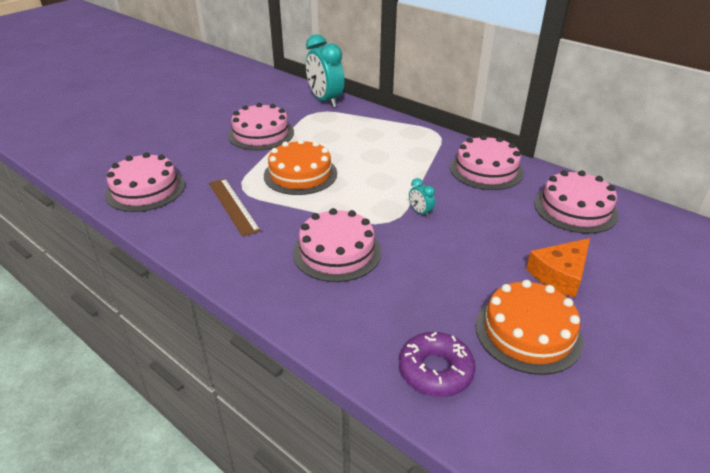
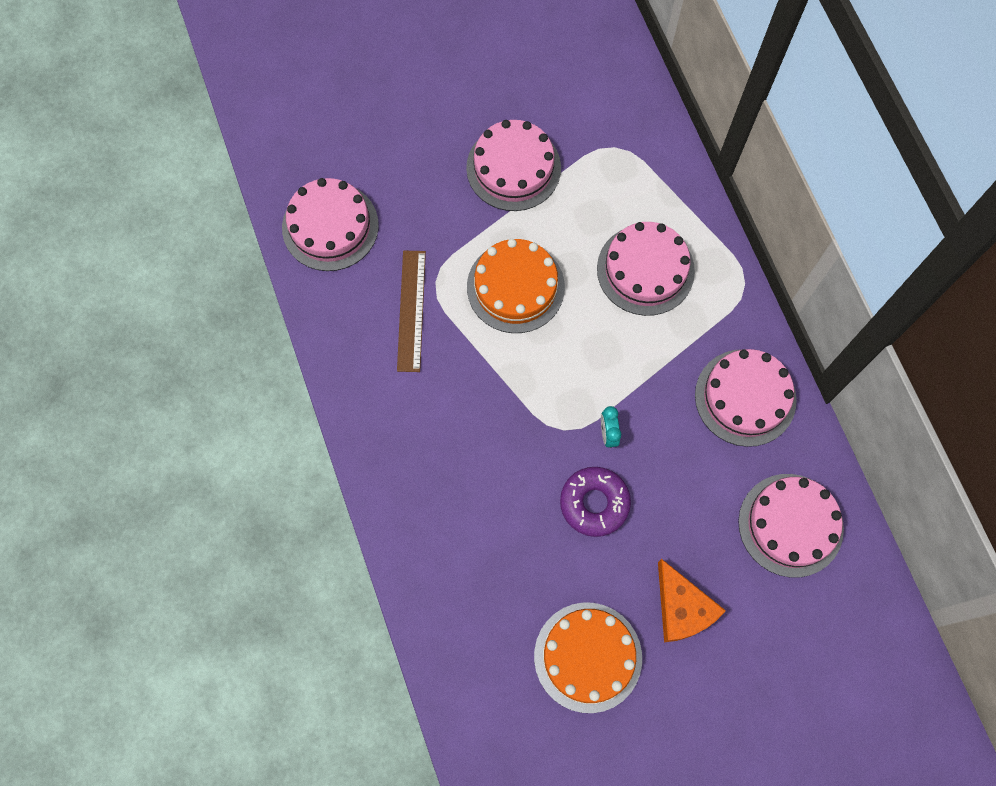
camera: 30 degrees right, 35 degrees up
pink cake [293,208,381,282] -> pink cake moved to [597,222,695,316]
turquoise clock [306,34,344,108] -> none
purple donut [399,332,476,397] -> purple donut moved to [560,467,631,537]
orange cheese [526,238,590,298] -> orange cheese turned 105 degrees counterclockwise [658,559,726,642]

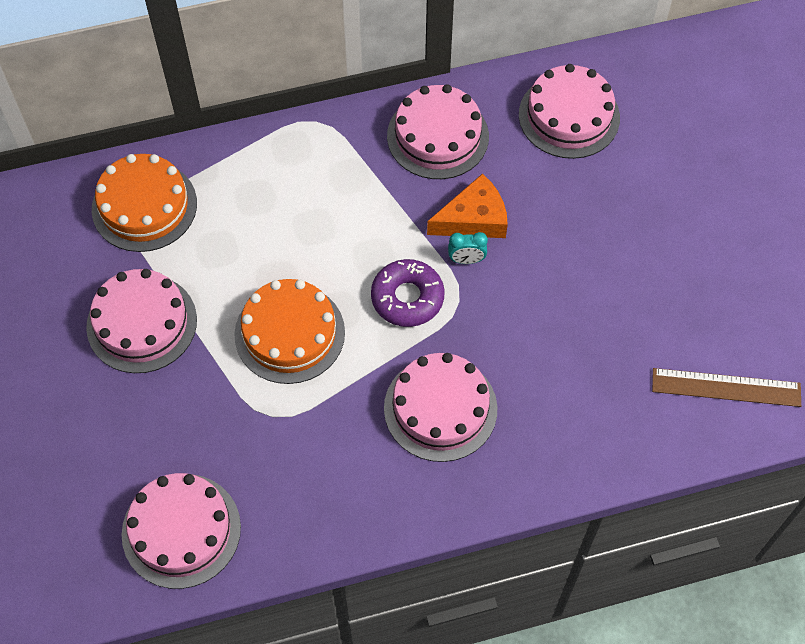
camera: 85 degrees left, 10 degrees down
brown ruler [397,251,426,372] -> brown ruler moved to [652,368,801,407]
orange cake [534,602,642,713] -> orange cake moved to [92,154,197,252]
purple donut [560,467,631,537] -> purple donut moved to [371,259,444,327]
pink cake [597,222,695,316] -> pink cake moved to [384,353,497,462]
orange cheese [658,559,726,642] -> orange cheese moved to [427,173,508,238]

